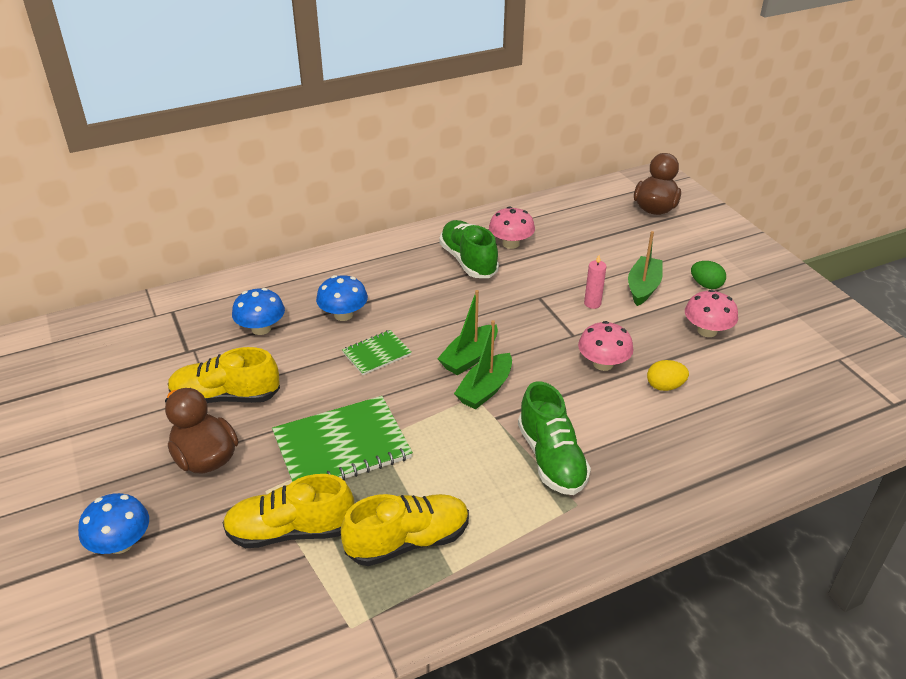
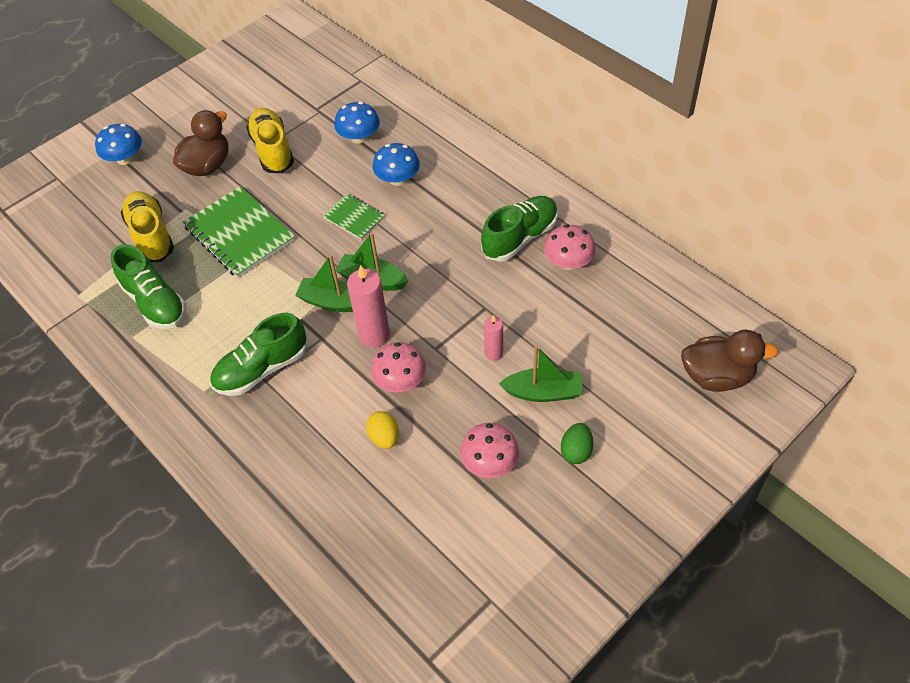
camera: 75 degrees right, 15 degrees up
yellow shoe [341,494,469,566] -> green shoe [111,244,186,329]
none -> pink candle [347,265,390,348]

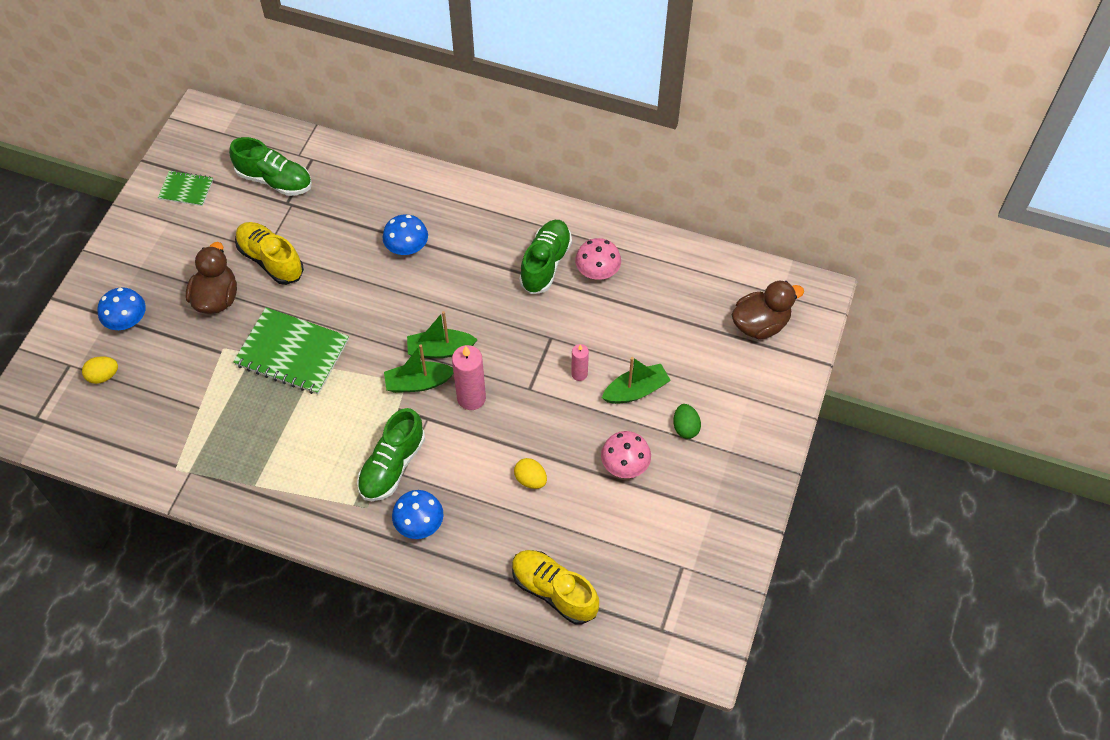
camera: 30 degrees left, 5 degrees up
green shoe [111,244,186,329] -> green shoe moved to [229,137,312,196]
yellow shoe [121,191,174,262] -> yellow shoe moved to [512,550,599,625]
green notebook [323,193,385,240] -> green notebook moved to [158,170,213,206]
blue mushroom [334,102,380,144] -> blue mushroom moved to [392,490,443,539]
pink mushroom [371,342,426,393] -> none
none -> yellow egg [82,356,118,384]

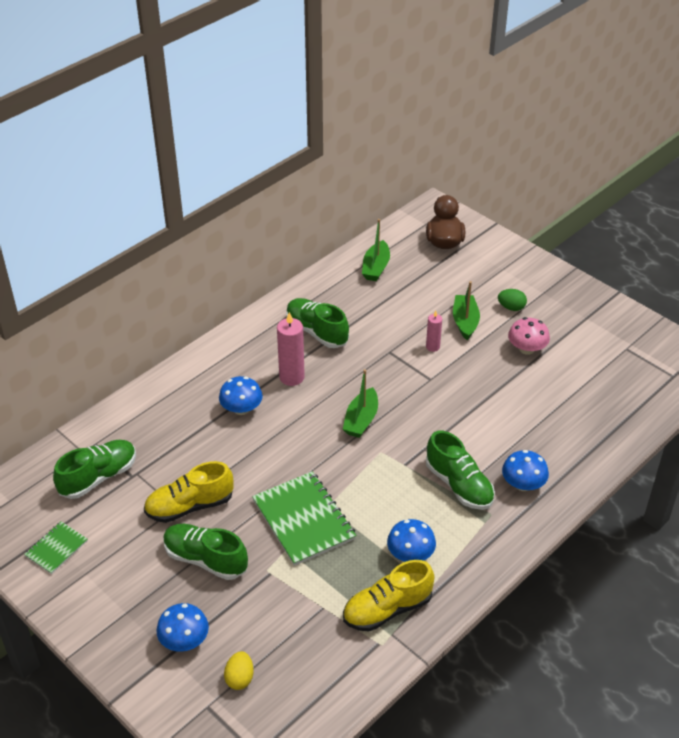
camera: 65 degrees left, 15 degrees down
brown duck [186,242,237,314] -> green shoe [163,524,248,580]
green notebook [233,307,349,394] -> green notebook turned 75 degrees counterclockwise [252,471,356,566]
green boat [384,345,454,393] -> green boat moved to [362,219,390,281]
pink candle [452,345,486,410] -> pink candle moved to [277,312,305,386]
yellow shoe [512,550,599,625] -> yellow shoe moved to [343,560,434,631]
yellow egg [514,458,547,489] -> none
pink mushroom [575,238,621,280] -> none
none -> blue mushroom [387,519,436,562]

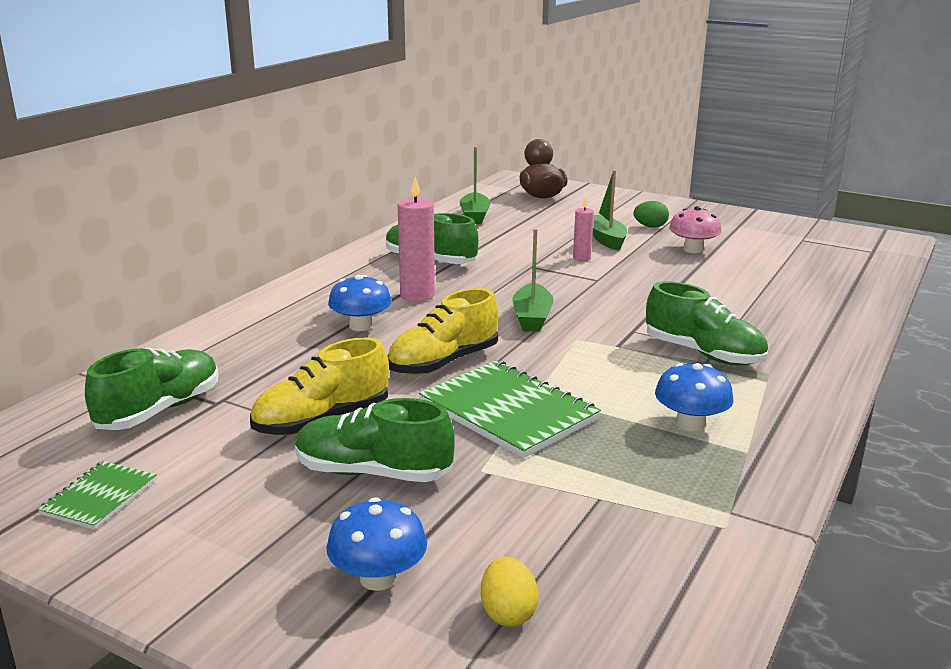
camera: 15 degrees left, 20 degrees down
yellow shoe [343,560,434,631] -> yellow shoe moved to [388,288,498,375]
blue mushroom [502,450,549,491] -> none

